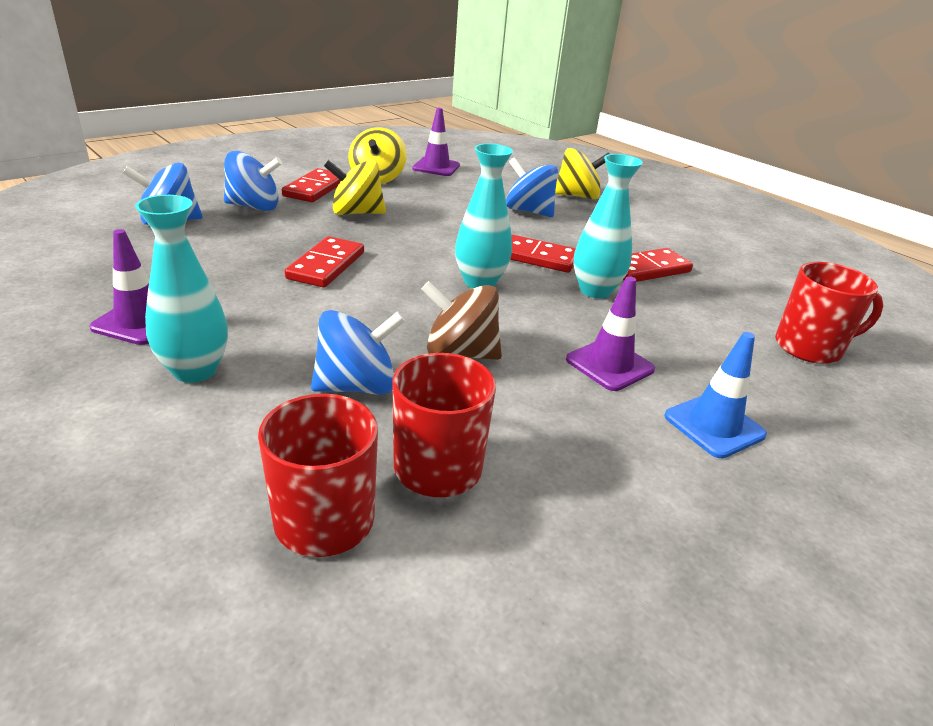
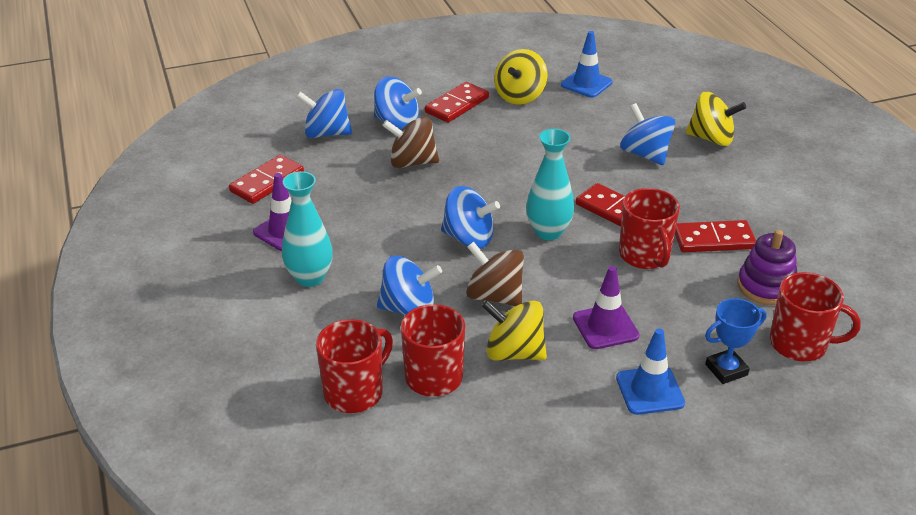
camera: 25 degrees right, 5 degrees up
red domino [285,236,364,288] -> red domino moved to [229,155,304,204]
yellow spinning top [324,160,386,215] -> yellow spinning top moved to [482,300,547,361]
purple traffic cone [412,108,460,176] -> blue traffic cone [561,31,613,98]
turquoise vase [573,154,643,299] -> red mug [619,188,680,269]
none -> brown spinning top [382,116,439,168]
none -> blue spinning top [441,186,500,249]
none -> blue trophy [705,298,767,384]
none -> purple stacking toy [737,230,797,305]

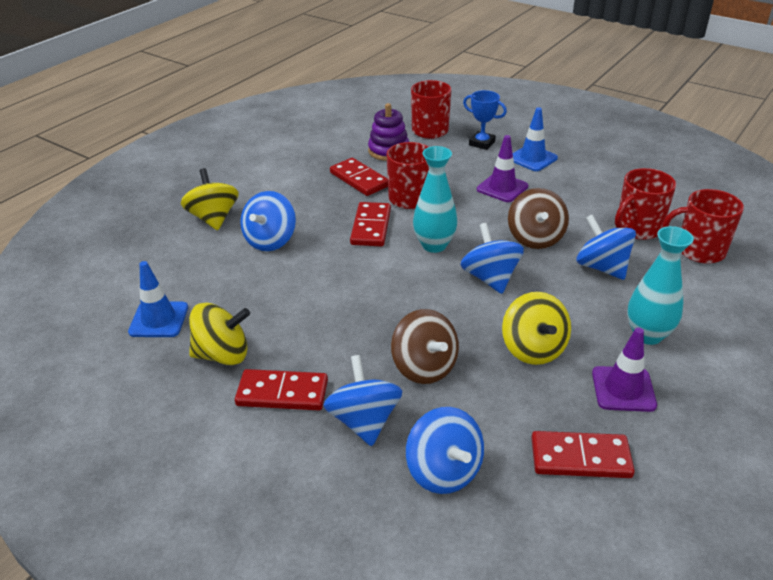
camera: 125 degrees left, 0 degrees up
yellow spinning top [482,300,547,361] -> yellow spinning top moved to [502,292,571,365]

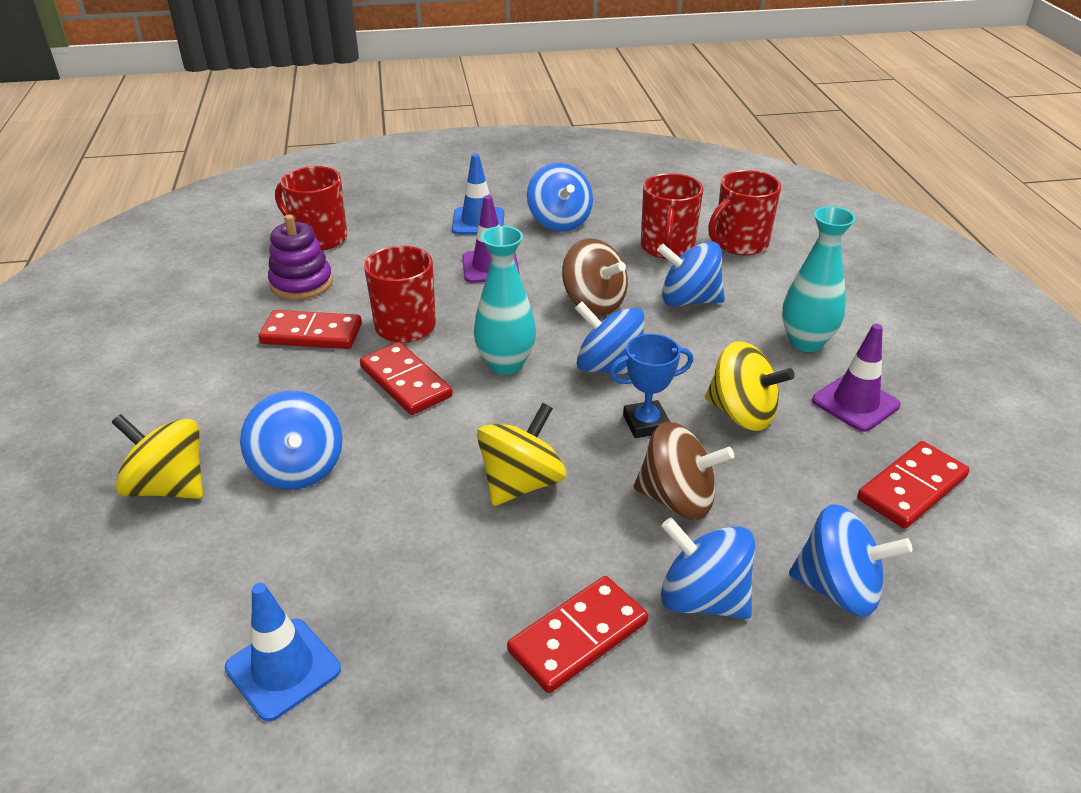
camera: 45 degrees left, 0 degrees up
yellow spinning top [189,303,250,365] -> yellow spinning top moved to [477,403,566,506]
blue trophy [463,90,507,150] -> blue trophy moved to [609,334,693,438]
none -> blue spinning top [527,163,593,232]

